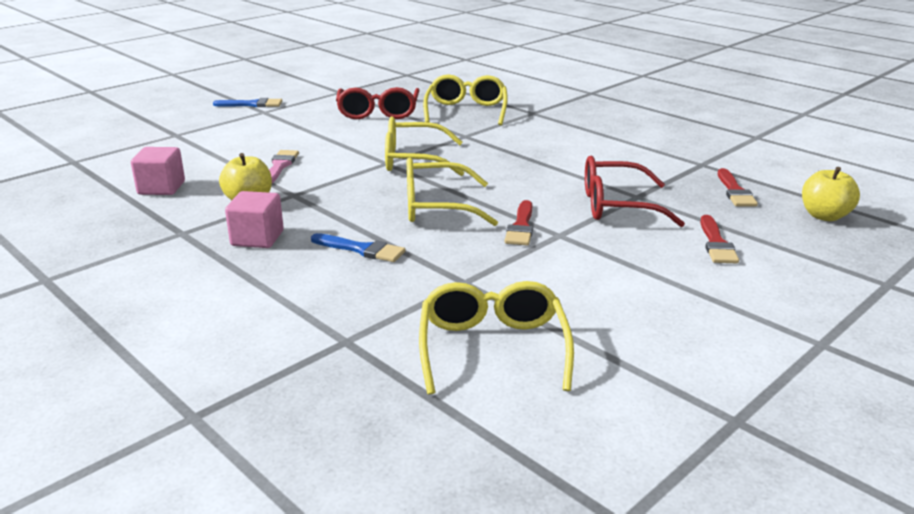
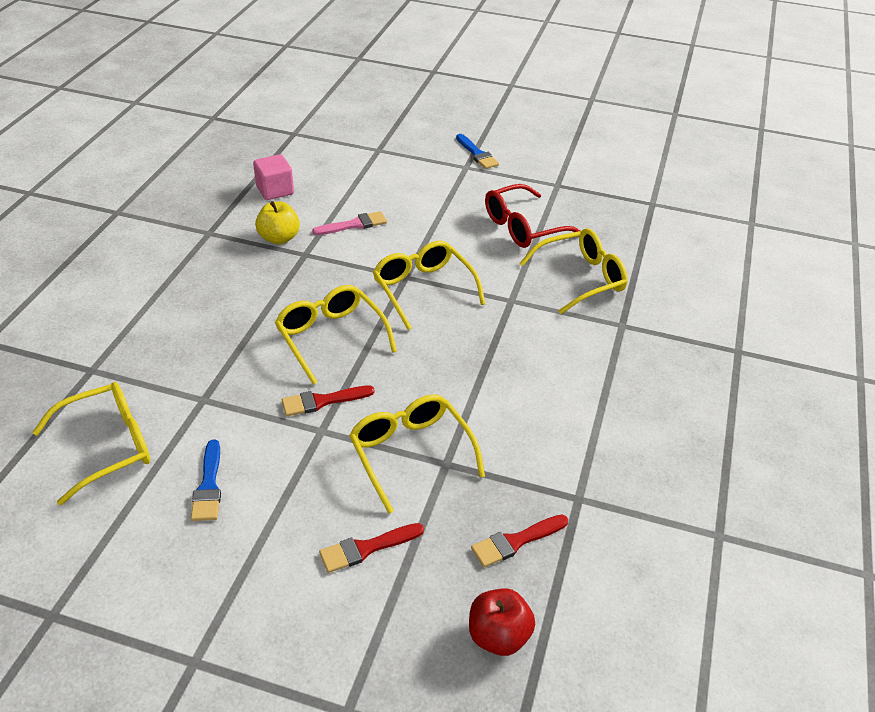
camera: 60 degrees right, 15 degrees up
pink cube [225,191,284,248] -> none
blue brush [311,233,405,262] -> blue brush moved to [191,440,221,521]
red glasses [585,156,685,227] -> yellow glasses [349,395,485,514]
yellow apple [802,167,860,221] -> red apple [469,588,535,656]

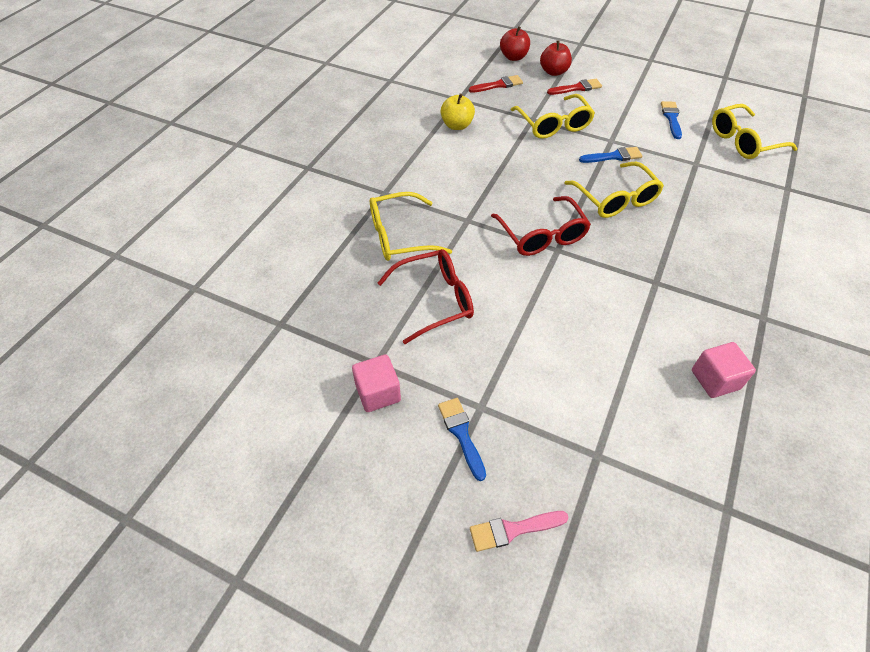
camera: 170 degrees left, 10 degrees up
yellow apple [255,201,300,244] -> yellow apple moved to [441,94,475,130]
red brush [282,385,375,416] -> blue brush [579,147,642,163]
pink brush [312,211,387,235] -> pink brush moved to [470,511,569,552]
yellow glasses [373,241,485,330] -> red glasses [491,196,591,256]
none -> pink cube [352,354,401,412]
none -> red apple [540,40,572,76]

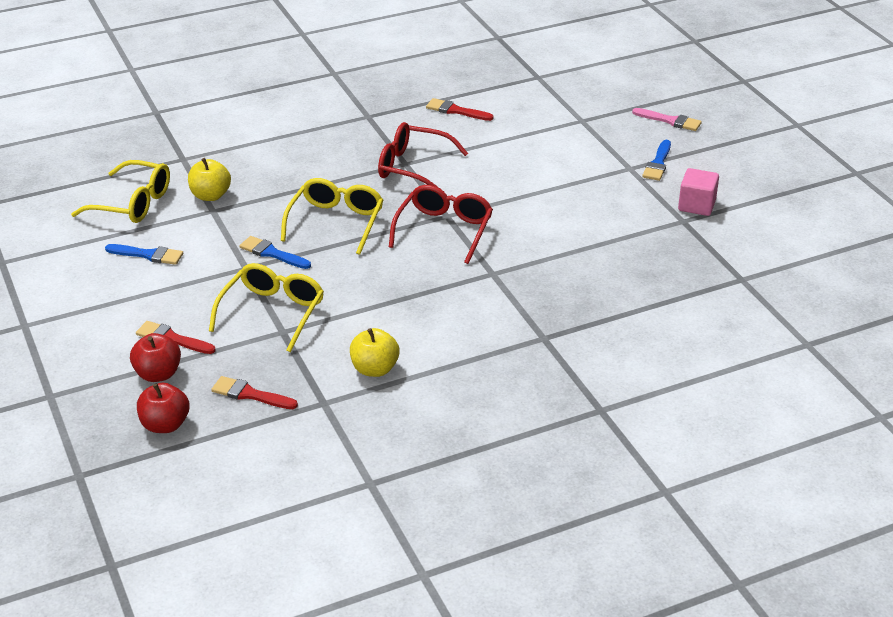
camera: 140 degrees left, 15 degrees down
yellow glasses [370,192,452,261] -> none
red glasses [378,249,474,344] -> red glasses moved to [378,122,468,192]
blue brush [661,101,682,139] -> blue brush turned 120 degrees counterclockwise [105,244,183,265]
pink cube [692,342,756,398] -> red brush [426,98,494,121]
none -> yellow apple [188,158,231,201]

